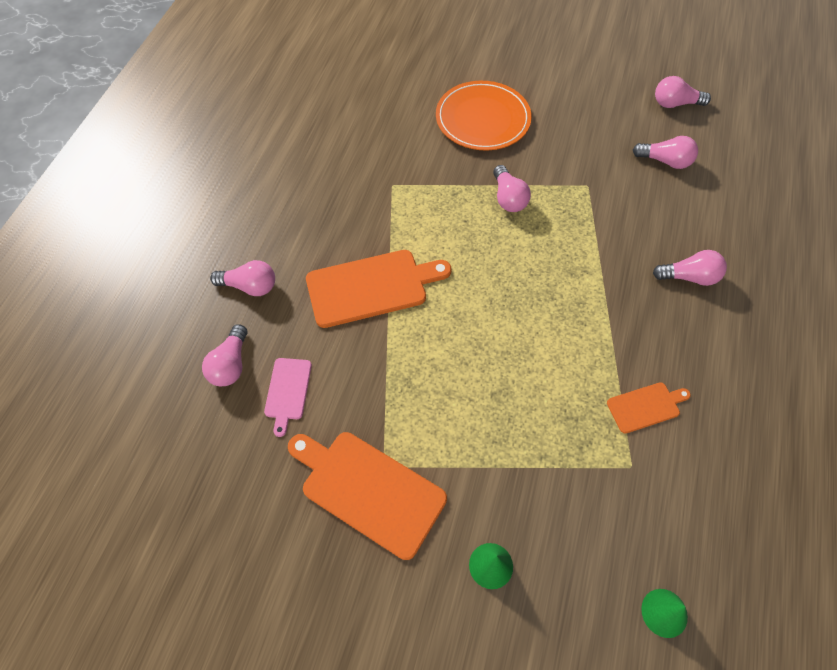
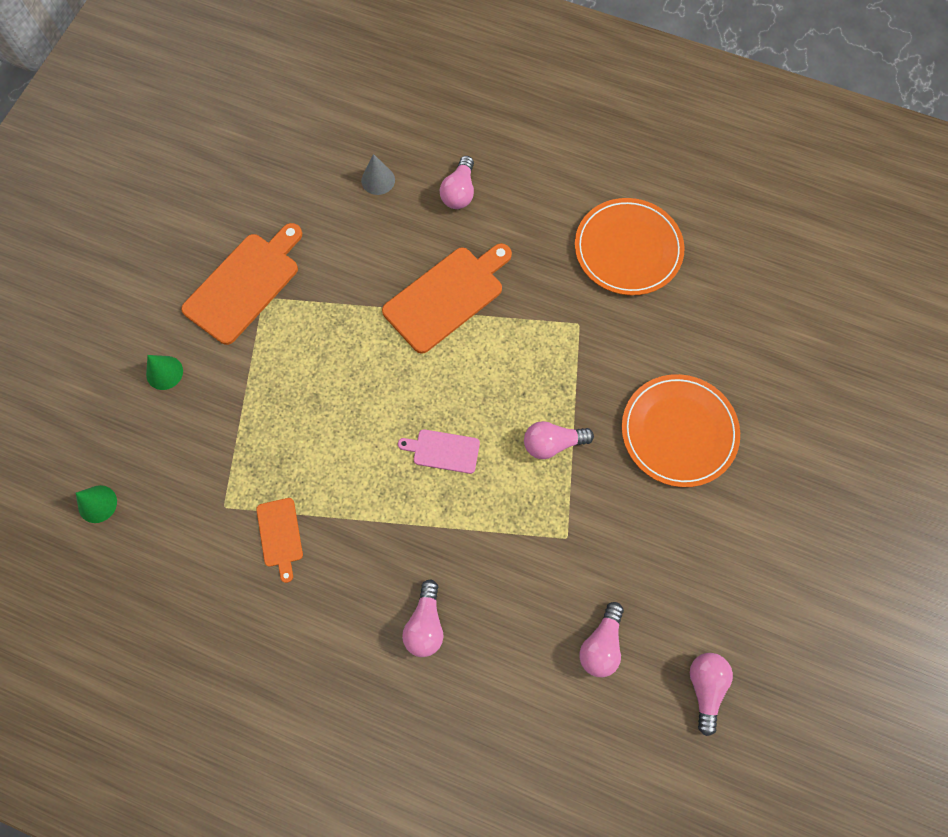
camera: 95 degrees right, 10 degrees up
pink light bulb [202,324,247,386] -> grey cone [361,154,395,195]
pink cutting board [264,358,312,437] -> pink cutting board moved to [398,429,480,474]
orange cutting board [306,250,452,328] -> orange cutting board turned 120 degrees counterclockwise [382,243,512,354]
none -> orange plate [575,198,685,295]

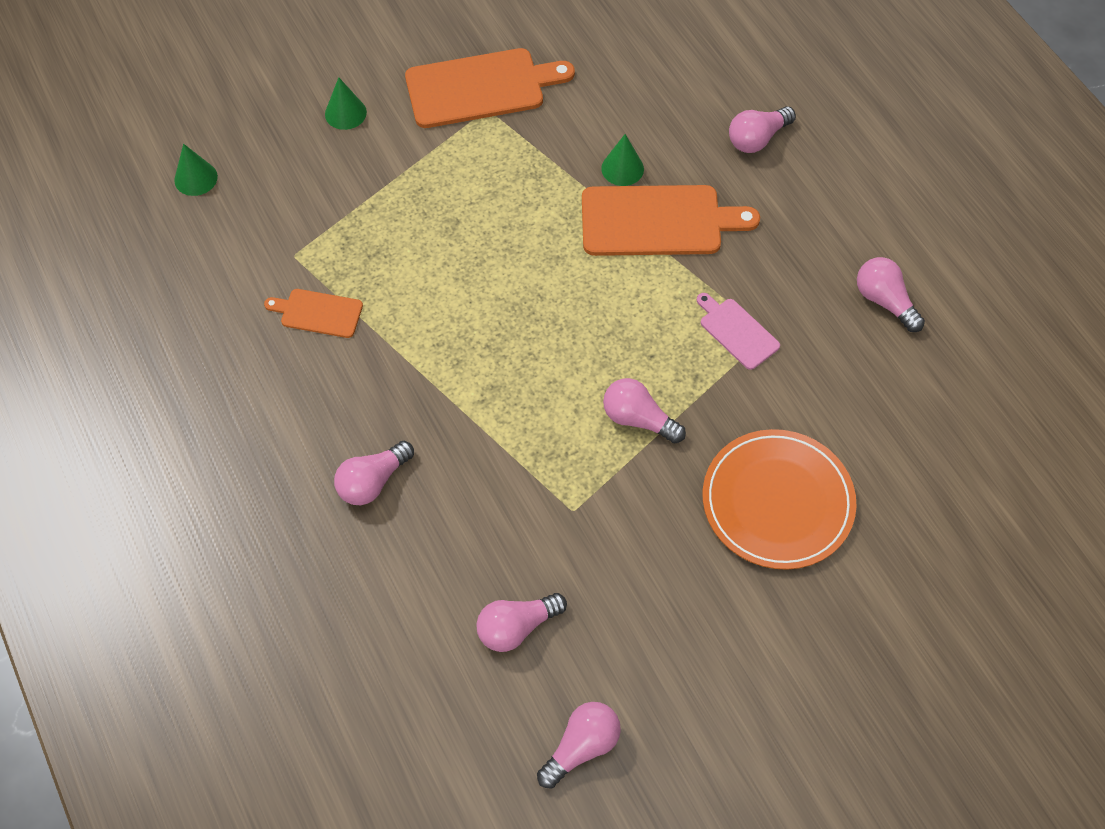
camera: 40 degrees right, 10 degrees down
orange cutting board [256,498,303,583] -> orange cutting board turned 75 degrees clockwise [264,289,363,338]
grey cone [361,154,395,195] -> none
pink cutting board [398,429,480,474] -> pink cutting board moved to [697,293,780,370]
orange plate [575,198,685,295] -> pink light bulb [857,257,925,332]
none -> green cone [601,134,644,186]

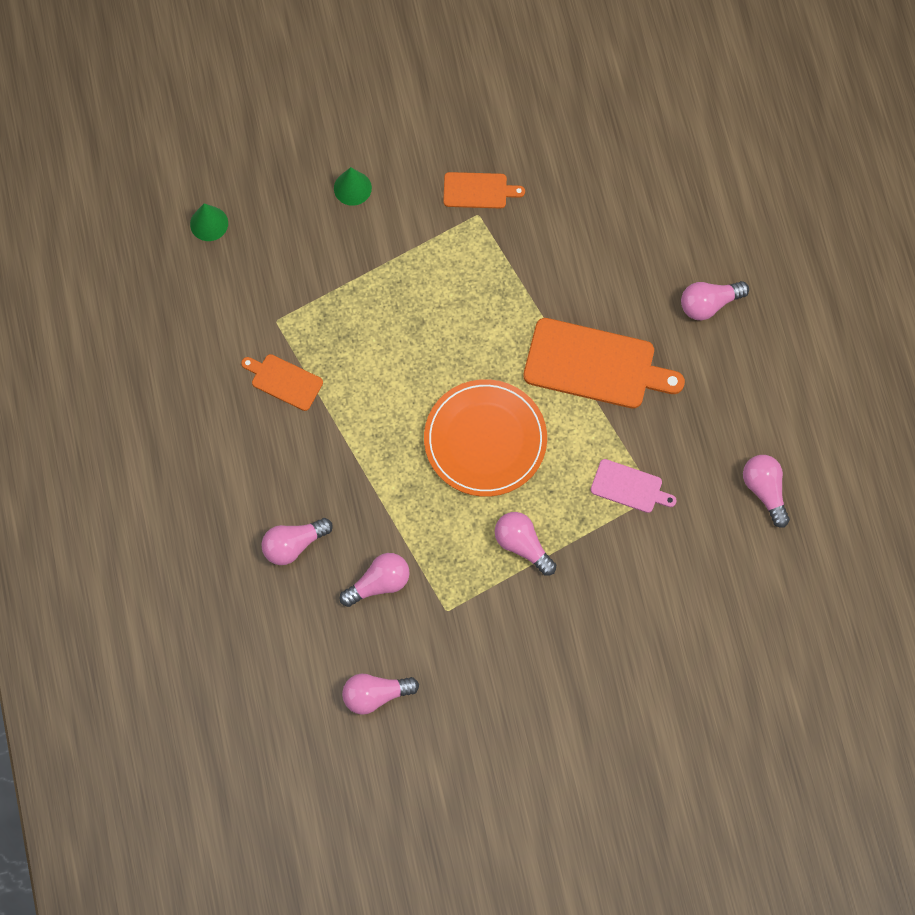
camera: 15 degrees right, 10 degrees up
orange cutting board [405,48,575,128] -> orange cutting board [443,172,525,208], size x0.53
pink light bulb [537,702,621,789] -> pink light bulb moved to [339,553,410,607]
green cone [601,134,644,186] -> none
pink cutting board [697,293,780,370] -> pink cutting board turned 135 degrees clockwise [591,459,677,513]
orange plate [703,429,857,570] -> orange plate moved to [424,379,547,497]

